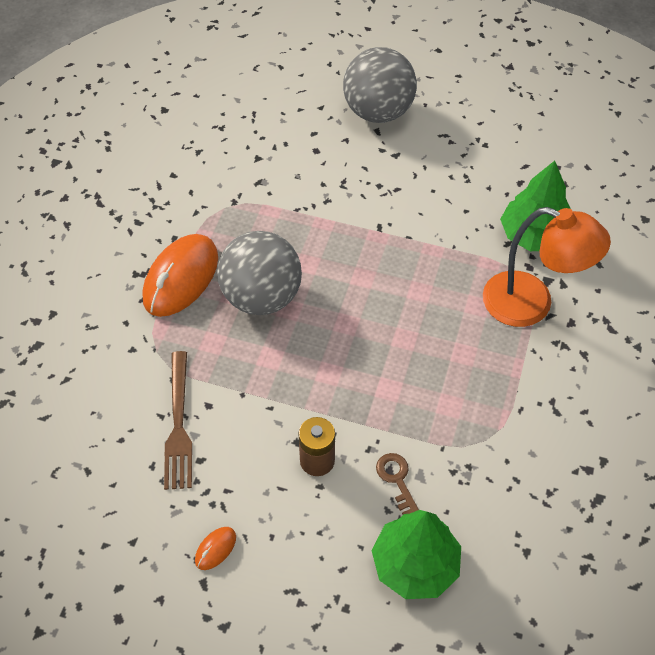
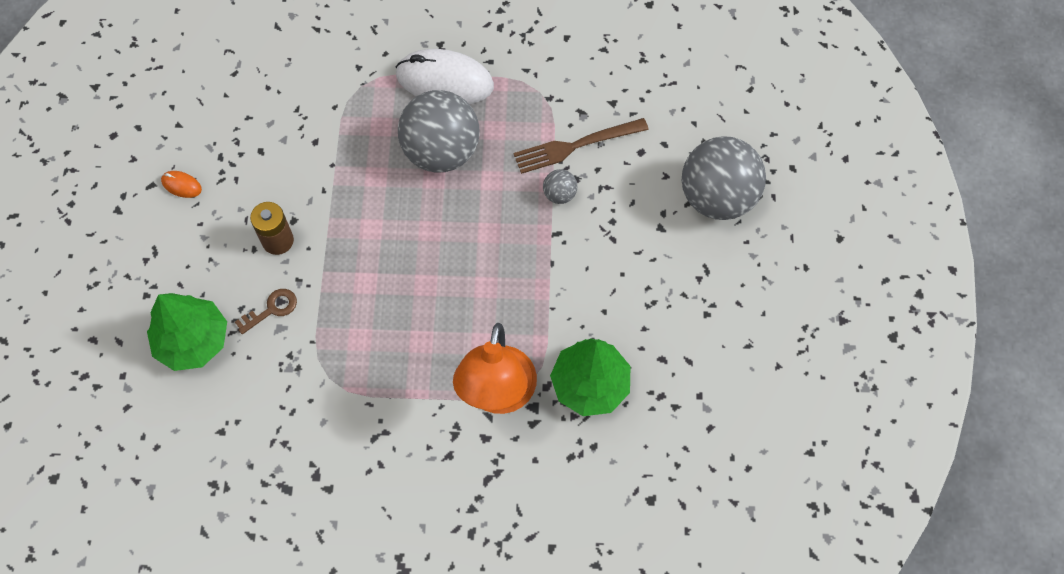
camera: 75 degrees right, 10 degrees up
orange mouse [143,234,218,317] -> white mouse [395,49,494,104]
brown fork [164,351,192,490] -> brown fork moved to [513,118,649,174]
none -> grey ball [543,169,577,204]

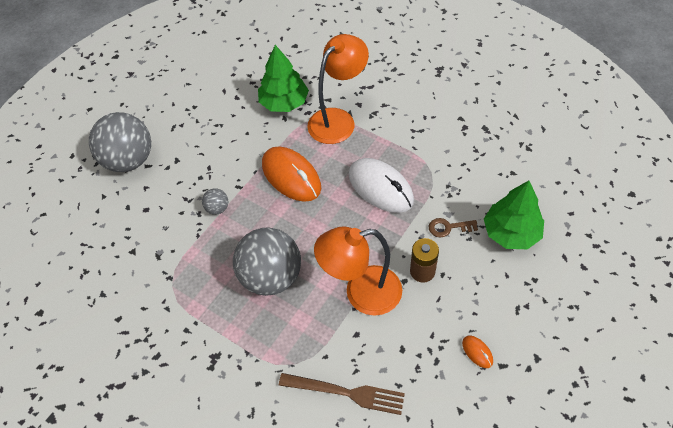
camera: 145 degrees left, 10 degrees down
white mouse [395,49,494,104] -> white mouse moved to [349,158,414,213]
brown fork [513,118,649,174] -> brown fork moved to [279,373,405,415]
none -> orange mouse [262,146,321,202]
none -> orange lamp [314,226,402,316]

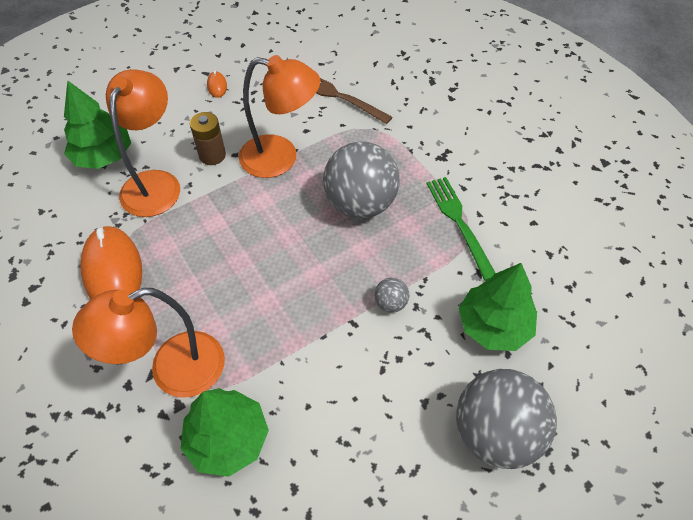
camera: 160 degrees left, 0 degrees up
orange mouse [262,146,321,202] -> orange mouse moved to [81,225,142,299]
white mouse [349,158,414,213] -> none
brown key [429,218,478,238] -> orange lamp [106,69,180,217]
none -> green fork [426,177,495,281]
none -> green tree [459,263,537,351]

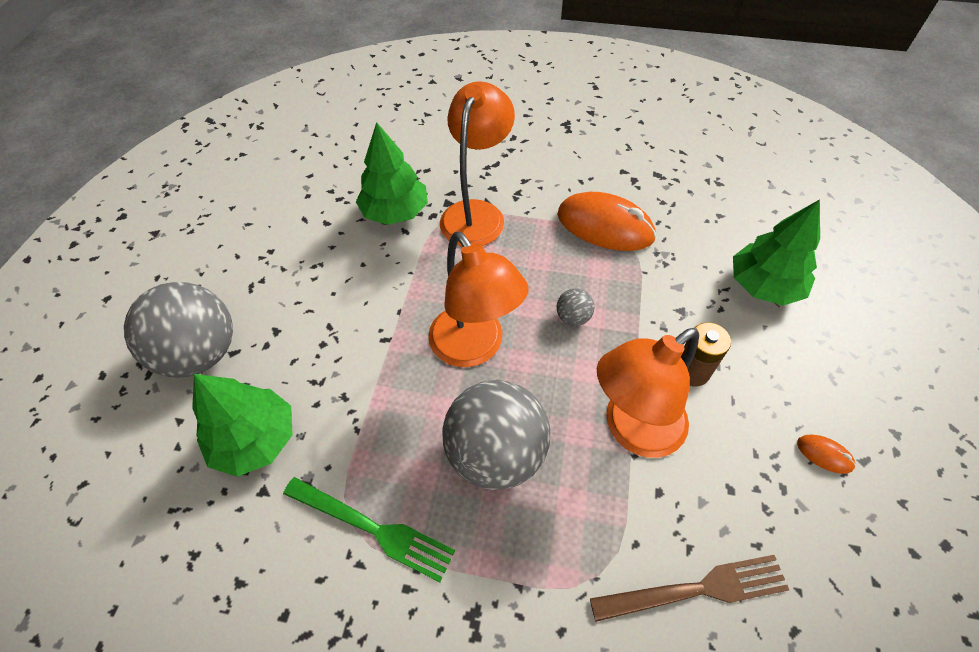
camera: 135 degrees right, 0 degrees up
orange lamp [106,69,180,217] -> orange lamp moved to [428,231,528,367]
grey ball [374,278,409,313] -> grey ball moved to [557,288,594,326]

